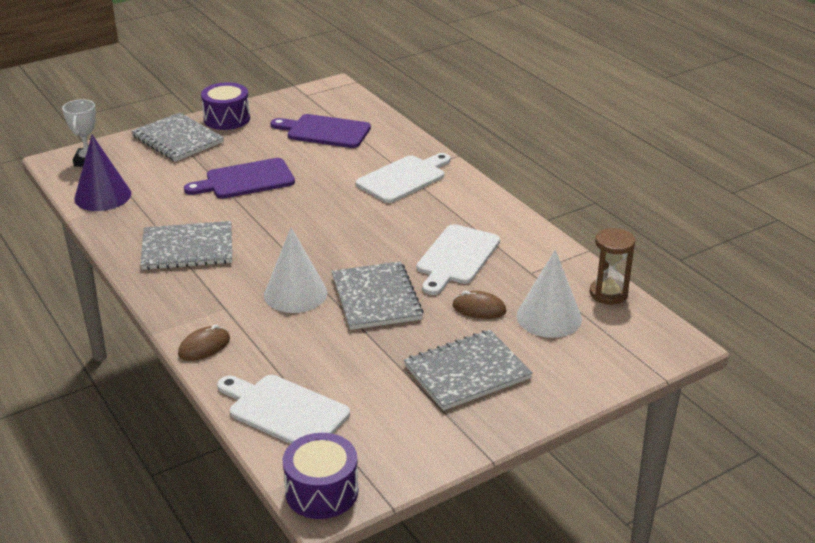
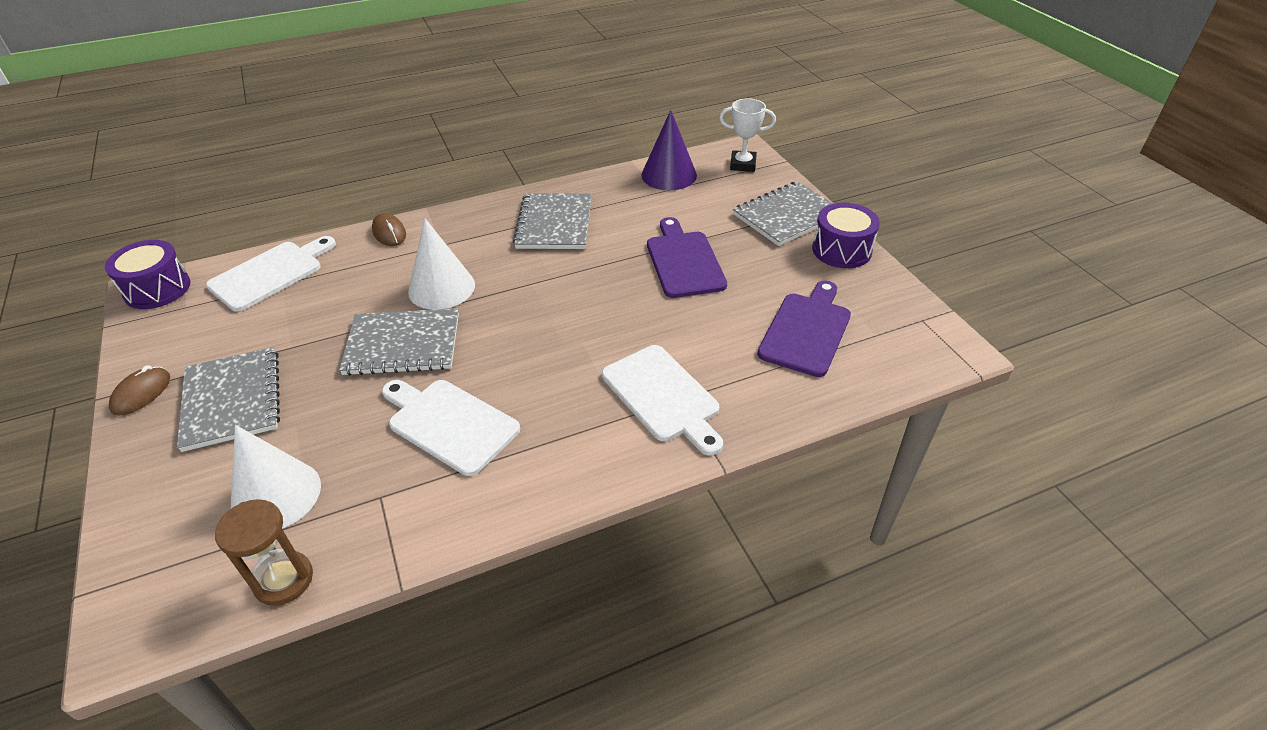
camera: 100 degrees right, 10 degrees up
brown mouse [452,291,506,319] -> brown mouse moved to [109,365,170,416]

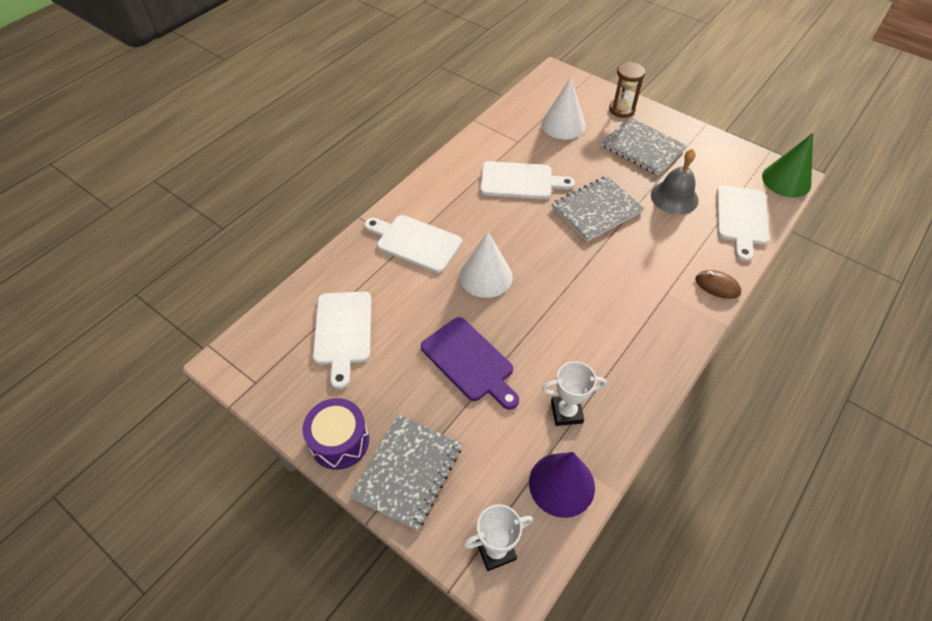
camera: 150 degrees right, 10 degrees up
purple drum [105,240,190,309] -> green cone [762,133,813,197]
brown mouse [109,365,170,416] -> none
brown hourglass [215,499,313,606] -> brown hourglass moved to [609,62,645,118]
white cone [408,219,475,310] -> white cone moved to [460,232,513,298]
grey notebook [513,193,591,249] -> none
purple cutting board [757,280,851,377] -> white cutting board [313,291,371,389]
none -> white trophy [542,361,607,426]
none -> grey bell [651,149,699,215]

